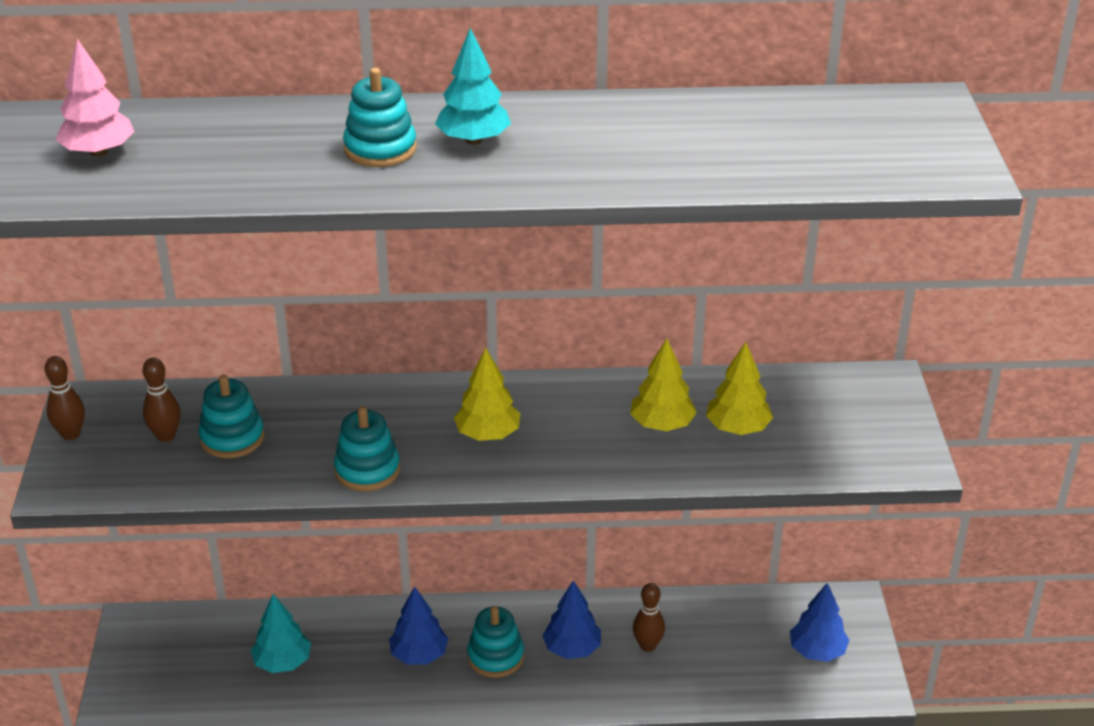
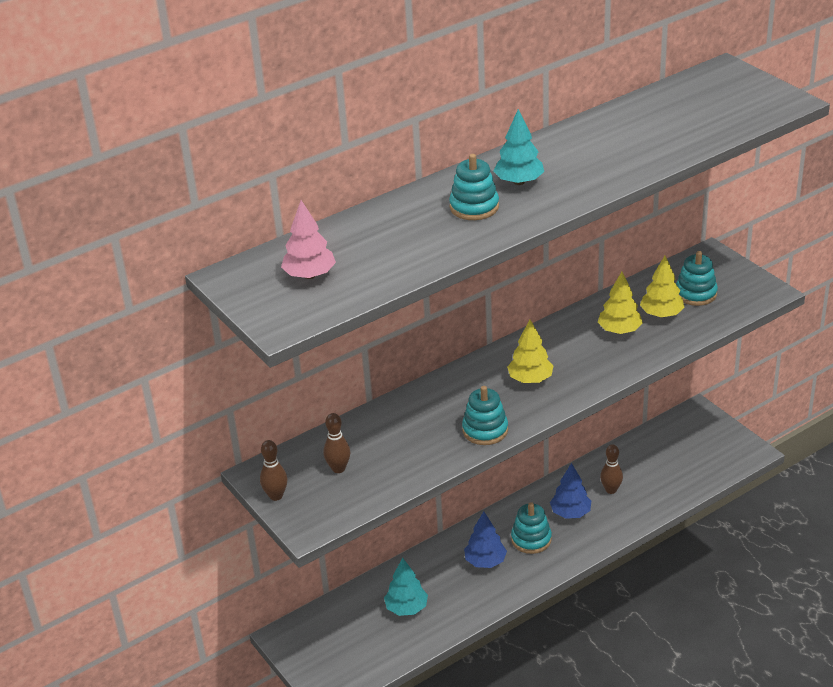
camera: 30 degrees left, 0 degrees up
turquoise stacking toy [199,375,264,458] -> turquoise stacking toy moved to [676,251,718,306]
blue tree [790,583,849,662] -> none

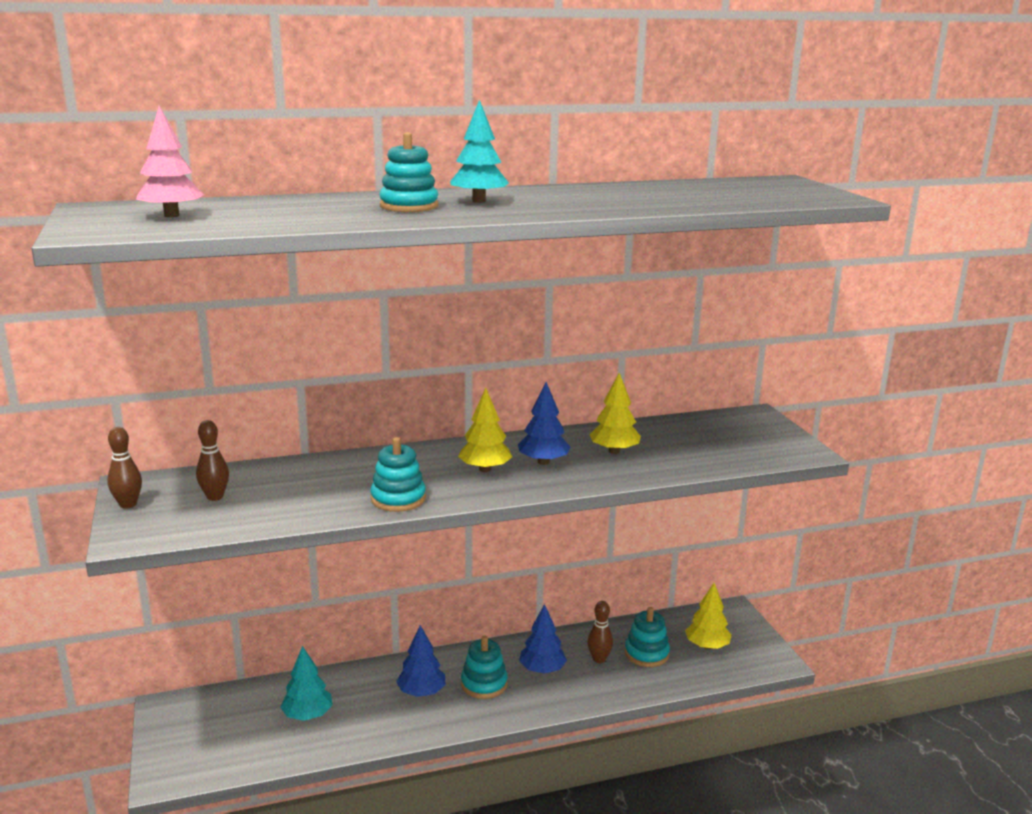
camera: 15 degrees right, 15 degrees down
yellow tree [640,256,685,318] -> yellow tree moved to [685,583,731,649]
turquoise stacking toy [676,251,718,306] -> turquoise stacking toy moved to [625,607,670,667]
none -> blue tree [518,382,571,465]

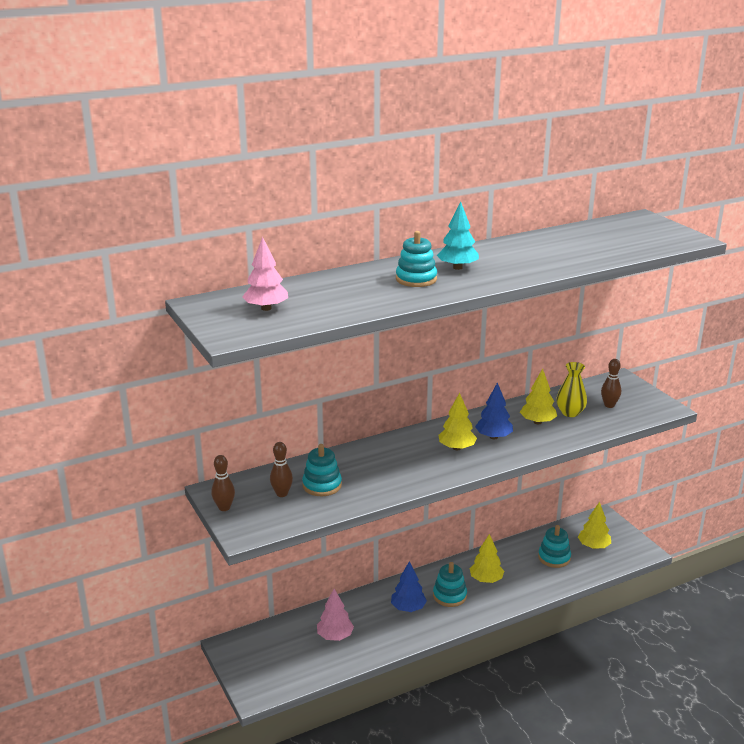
camera: 10 degrees left, 5 degrees up
turquoise tree [280,646,332,721] -> pink tree [317,589,354,641]
turquoise stacking toy [370,437,426,512] -> turquoise stacking toy moved to [302,444,342,496]
blue tree [519,604,567,674] -> yellow tree [470,534,504,583]
brown bowling pin [587,601,613,663] -> brown bowling pin moved to [601,359,621,408]
none -> yellow vase [556,362,587,417]

